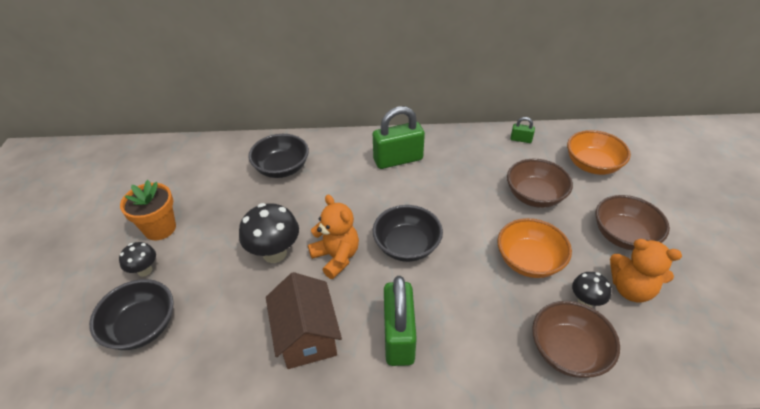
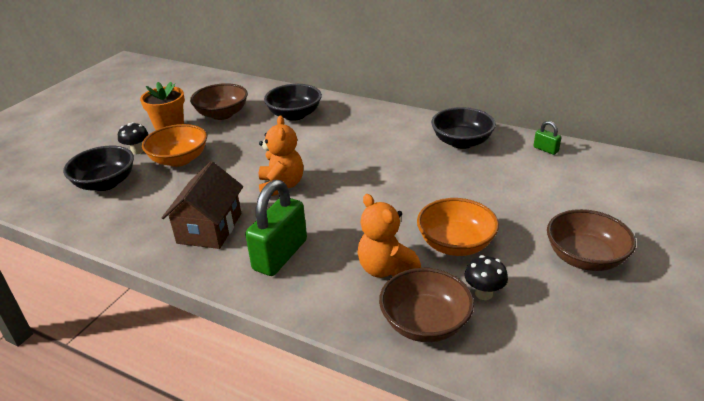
camera: 30 degrees right, 10 degrees down
black mushroom [239,203,299,263] -> none
green padlock [373,106,425,169] -> none
black bowl [373,205,443,262] -> black bowl moved to [431,107,496,149]
brown bowl [507,159,573,208] -> brown bowl moved to [190,83,248,120]
orange bowl [567,130,631,175] -> orange bowl moved to [142,124,207,167]
orange teddy bear [610,239,682,302] -> orange teddy bear moved to [357,194,421,278]

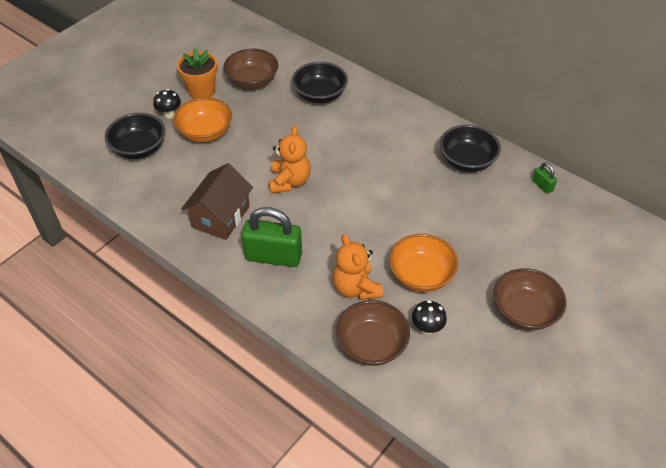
camera: 10 degrees right, 15 degrees up
green padlock [245,180,307,276] -> green padlock turned 60 degrees clockwise [242,207,302,267]

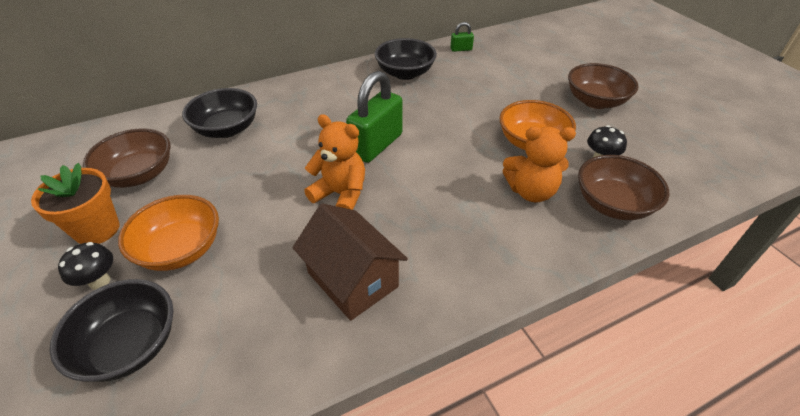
camera: 65 degrees left, 5 degrees down
green padlock [242,207,302,267] -> green padlock moved to [346,71,403,163]

